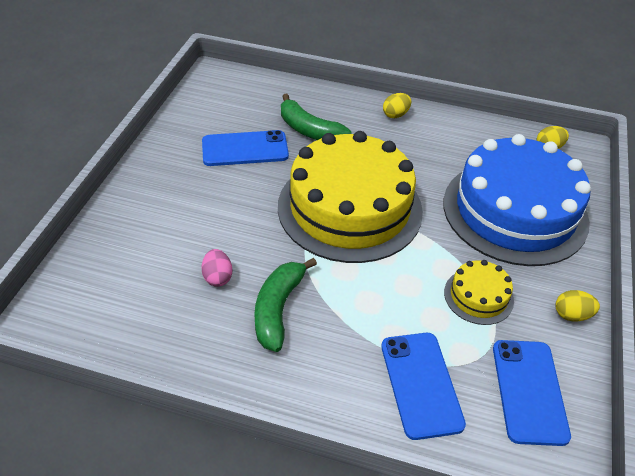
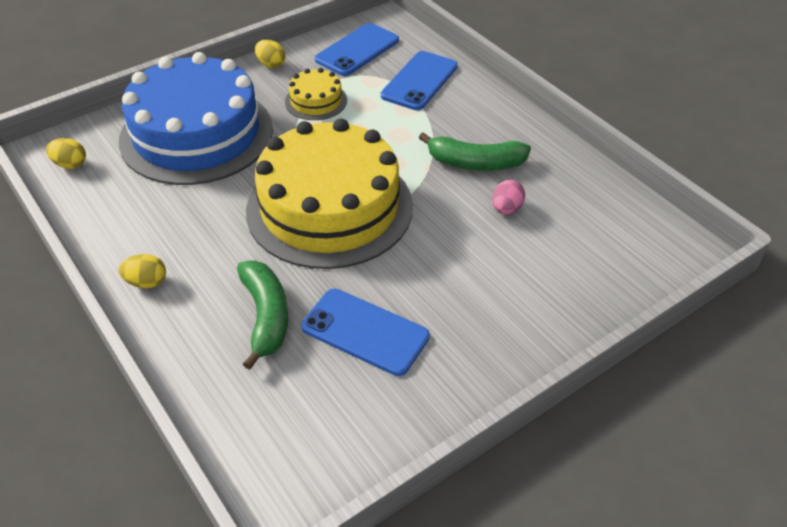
camera: 140 degrees left, 0 degrees up
green banana [254,258,317,352] -> green banana turned 45 degrees clockwise [419,132,531,171]

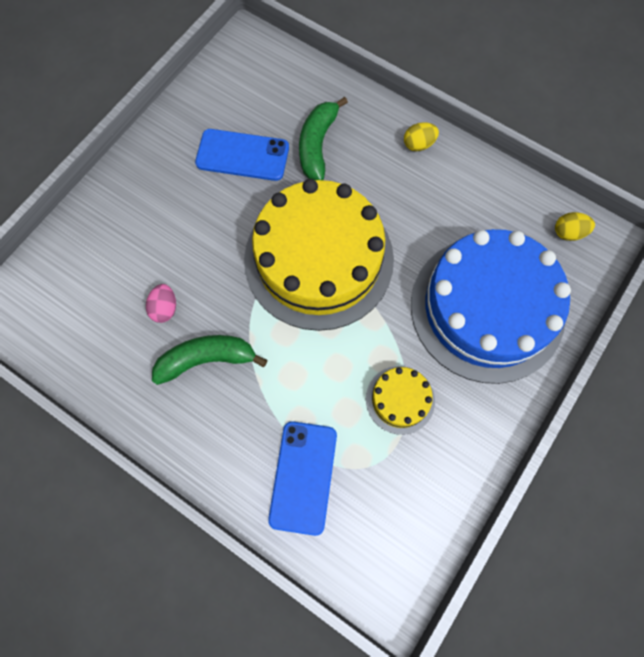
camera: 160 degrees right, 25 degrees up
green banana [237,260,288,370] -> green banana turned 45 degrees clockwise [299,97,348,180]
yellow egg [255,39,285,68] -> none
blue phone [315,23,399,76] -> none

